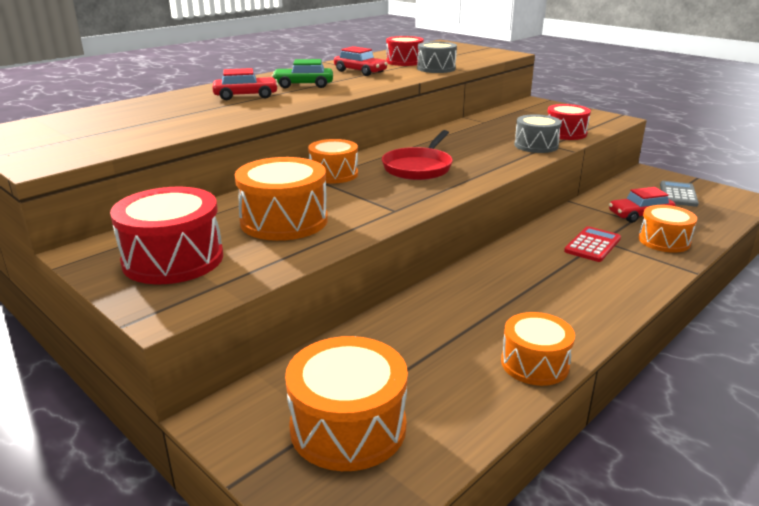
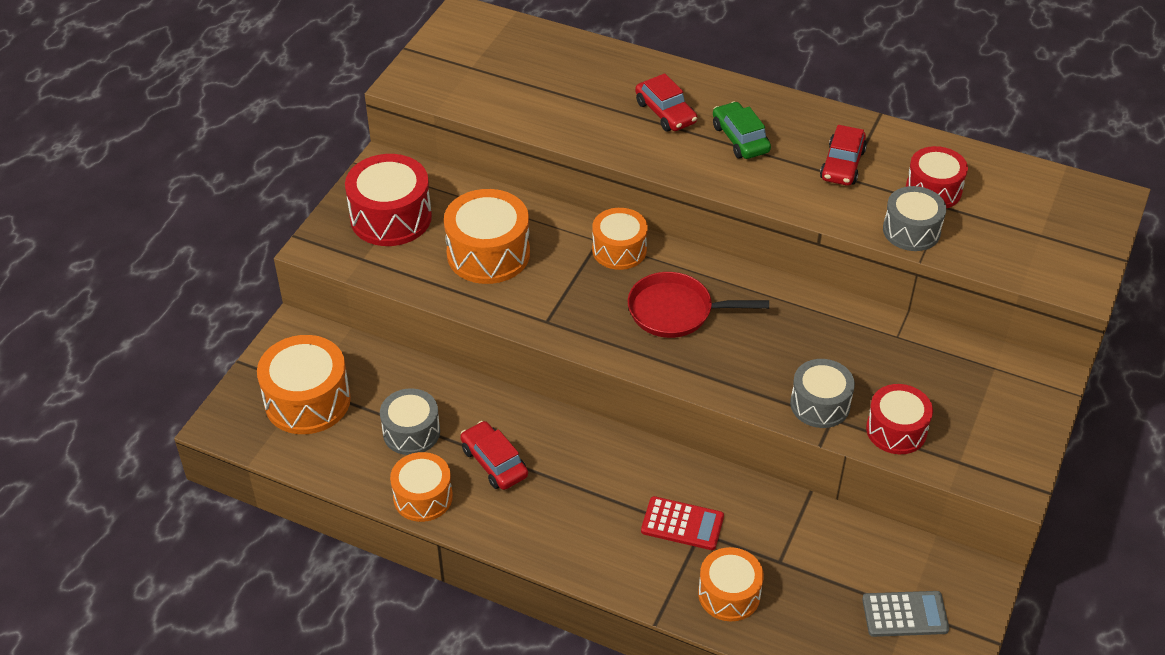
camera: 70 degrees right, 20 degrees up
red car [609,187,676,223] -> red car moved to [460,421,528,490]
none -> grey drum [380,388,440,455]

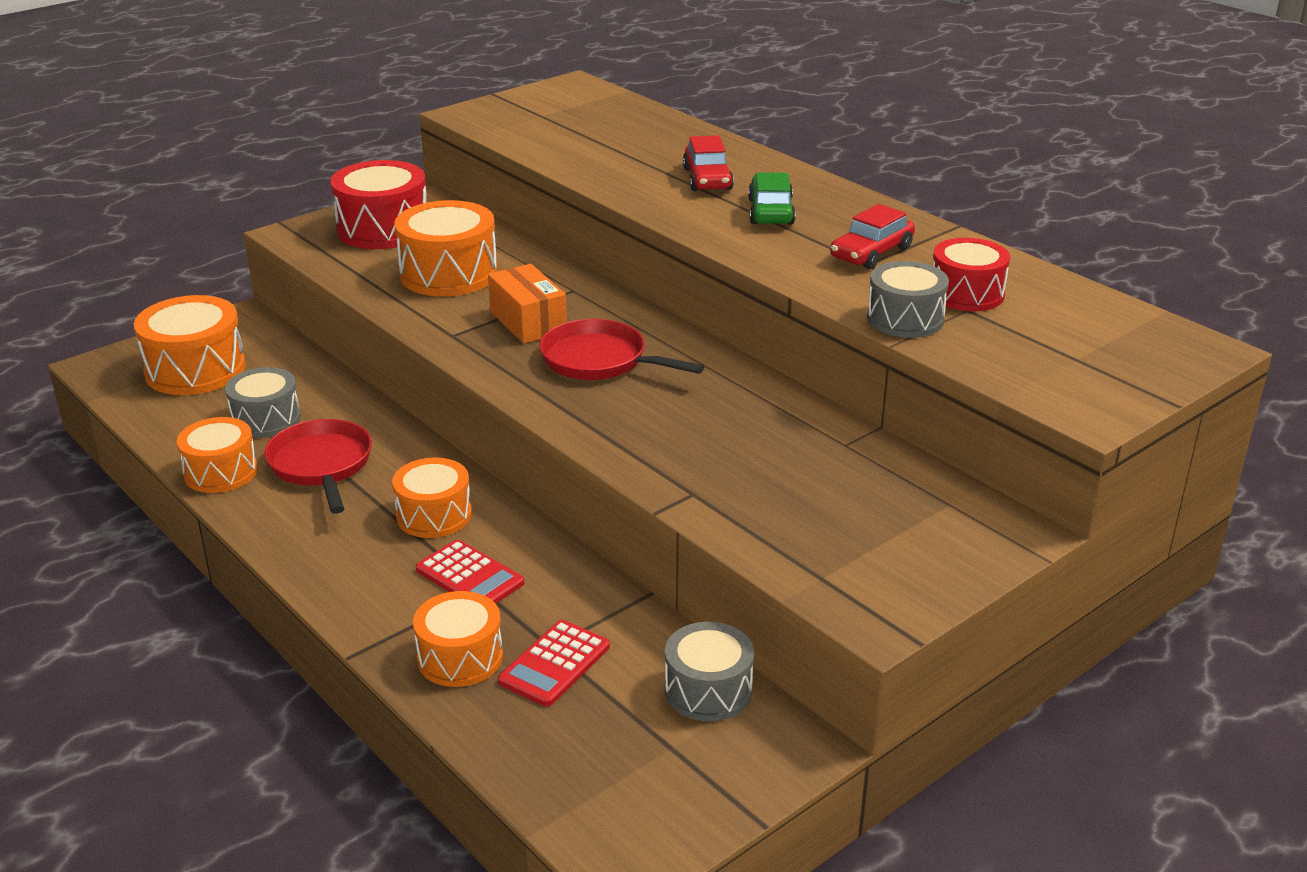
camera: 25 degrees right, 15 degrees down
red car [460,421,528,490] -> red pan [265,419,372,514]
orange drum [592,208,648,270] -> orange drum moved to [392,457,472,538]
grey drum [790,359,855,428] -> grey drum moved to [665,622,754,721]
grey calculator [862,591,949,637] -> none
red drum [866,384,933,454] -> none
none -> orange box [488,264,567,344]
none -> red calculator [498,620,610,707]

